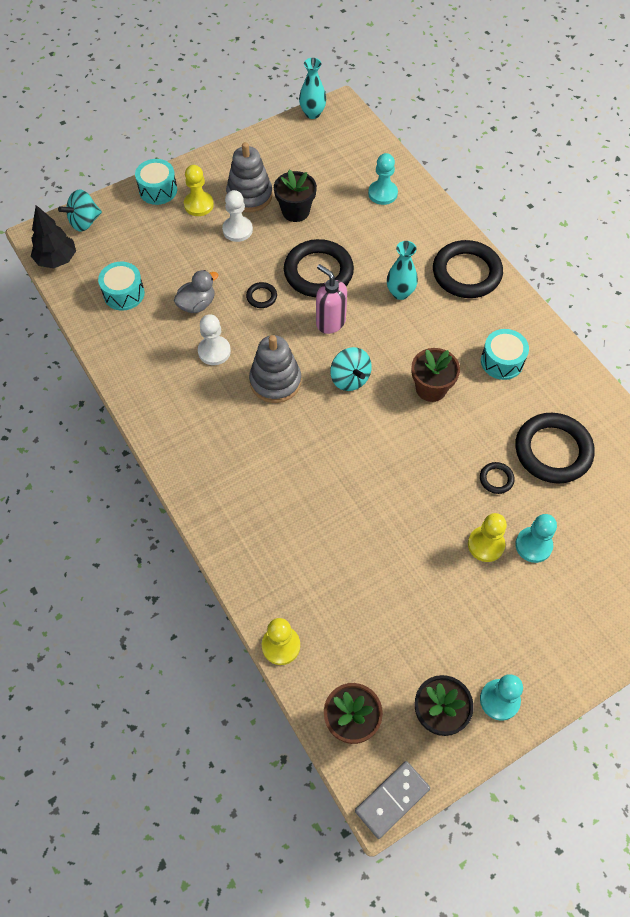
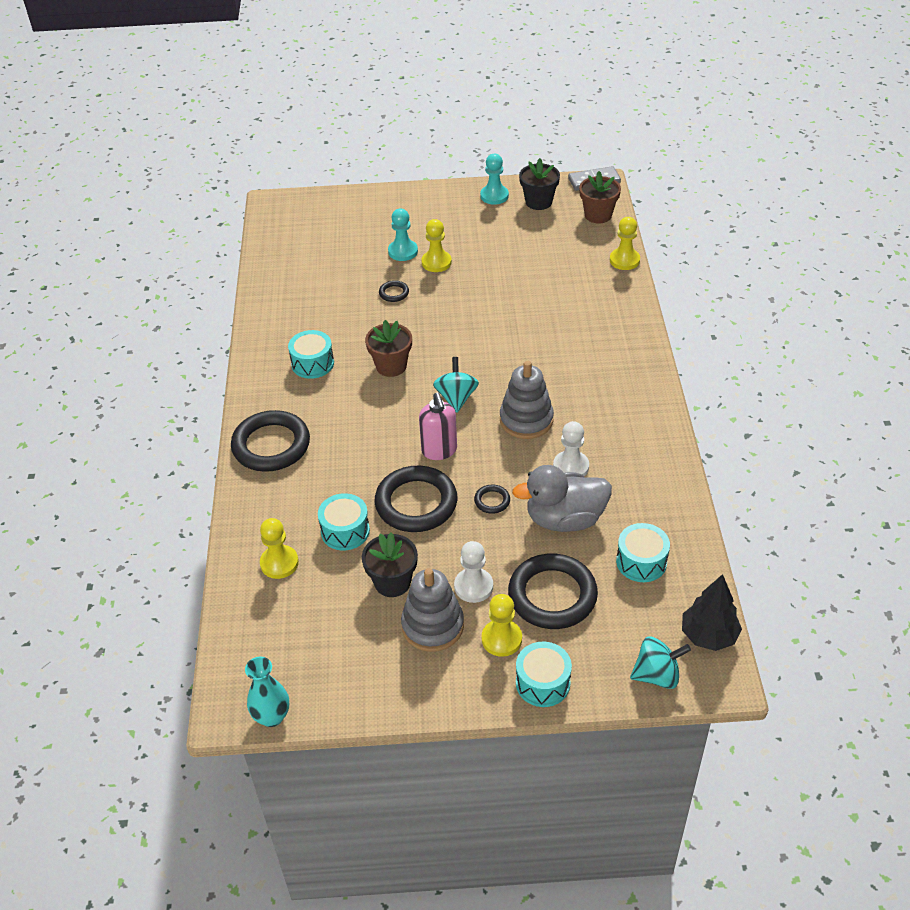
camera: 150 degrees left, 15 degrees down
grey duck [174,270,218,313] -> grey duck [512,465,612,532], size x1.63
turquoise pawn [368,153,398,205] -> yellow pawn [260,518,299,579]
turquoise vase [387,241,418,300] -> none
black ring [515,413,595,484] -> black ring moved to [508,554,598,629]
none -> turquoise drum [318,493,370,550]

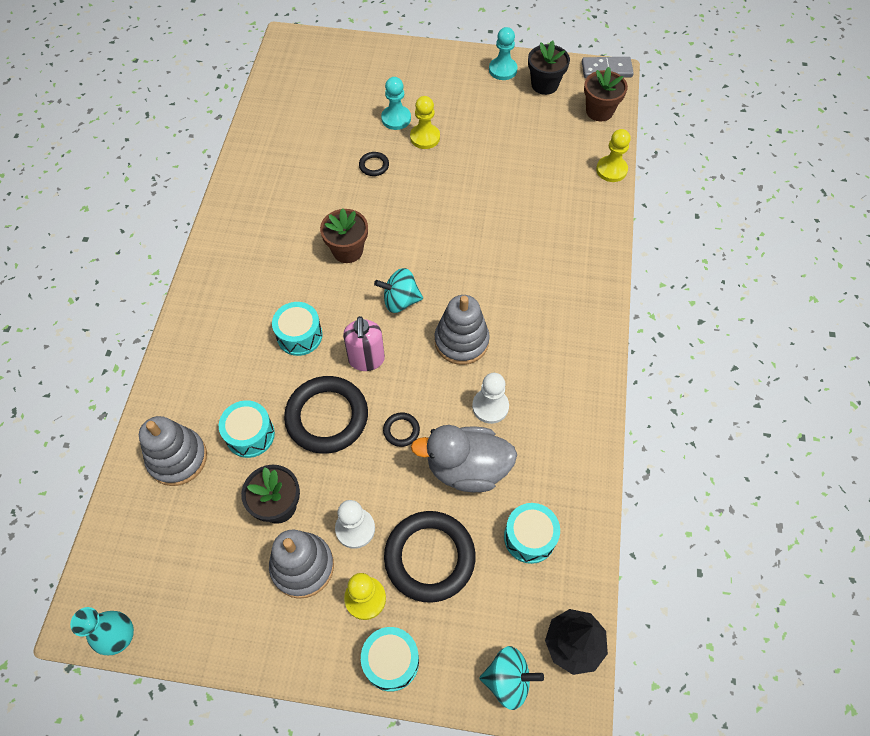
camera: 10 degrees right, 15 degrees up
black ring [231,410,310,472] -> none
yellow pawn [260,518,299,579] -> grey stacking toy [139,416,207,486]
turquoise drum [288,330,334,379] -> turquoise drum moved to [272,302,323,356]
turquoise spinning top [433,357,479,413] -> turquoise spinning top turned 105 degrees counterclockwise [374,268,423,313]

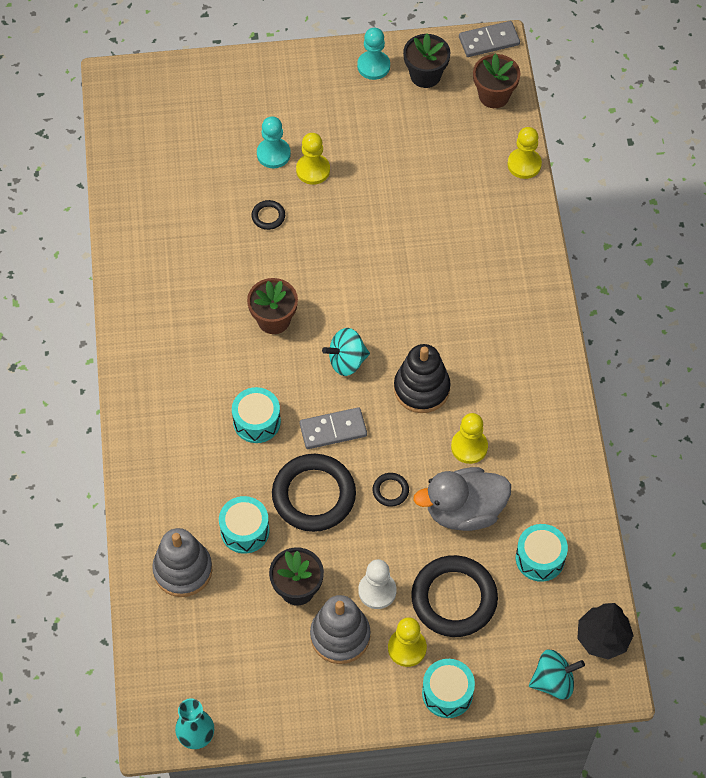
camera: 15 degrees left, 0 degrees up
pink soap dispenser [343,316,385,371] -> grey domino [299,407,367,449]
grey stacking toy [435,295,490,365] -> black stacking toy [394,344,451,413]
white pawn [472,373,509,424] -> yellow pawn [451,413,488,464]

